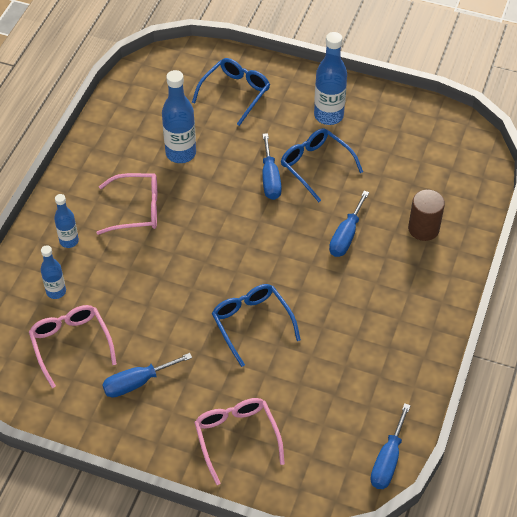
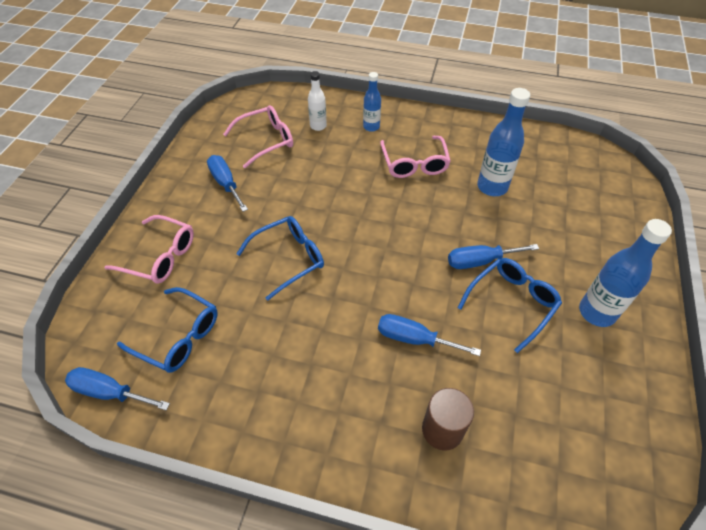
camera: 85 degrees right, 0 degrees up
blue bottle [41,245,66,299] -> white bottle [308,71,327,131]
blue glasses [192,58,270,126] -> blue glasses moved to [117,287,218,373]
pink glasses [194,398,285,485] -> pink glasses turned 45 degrees clockwise [104,215,194,284]

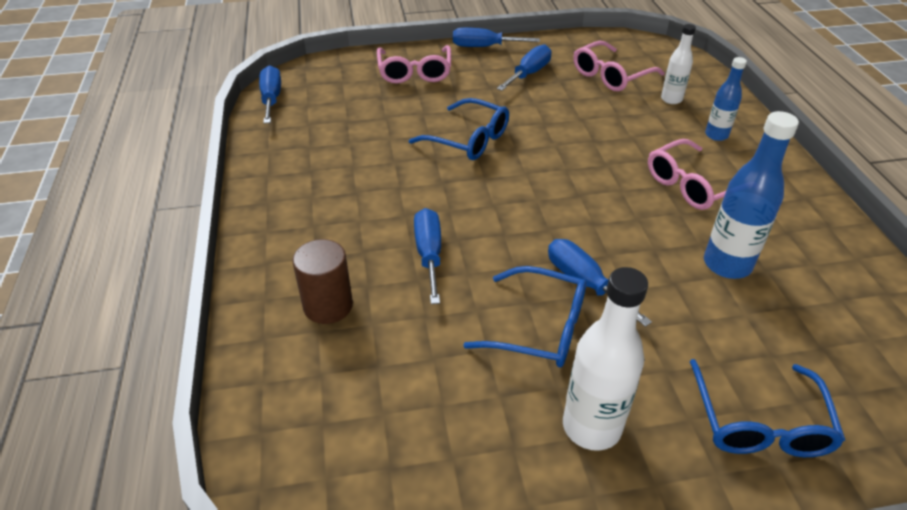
camera: 65 degrees right, 10 degrees down
blue glasses [117,287,218,373] -> blue glasses moved to [690,359,845,457]
pink glasses [223,105,293,168] -> pink glasses turned 105 degrees clockwise [573,41,665,91]
blue bottle [579,219,672,327] -> white bottle [563,267,648,451]
none -> blue screwdriver [453,27,540,47]

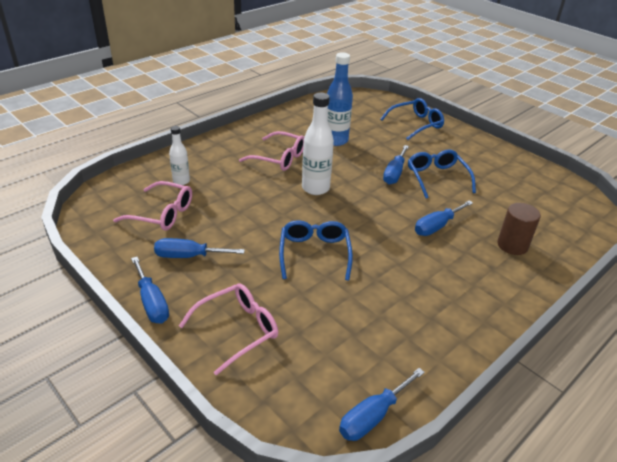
camera: 125 degrees left, 5 degrees down
white bottle [563,267,648,451] -> white bottle moved to [302,93,334,195]
blue bottle [705,57,747,141] -> none

